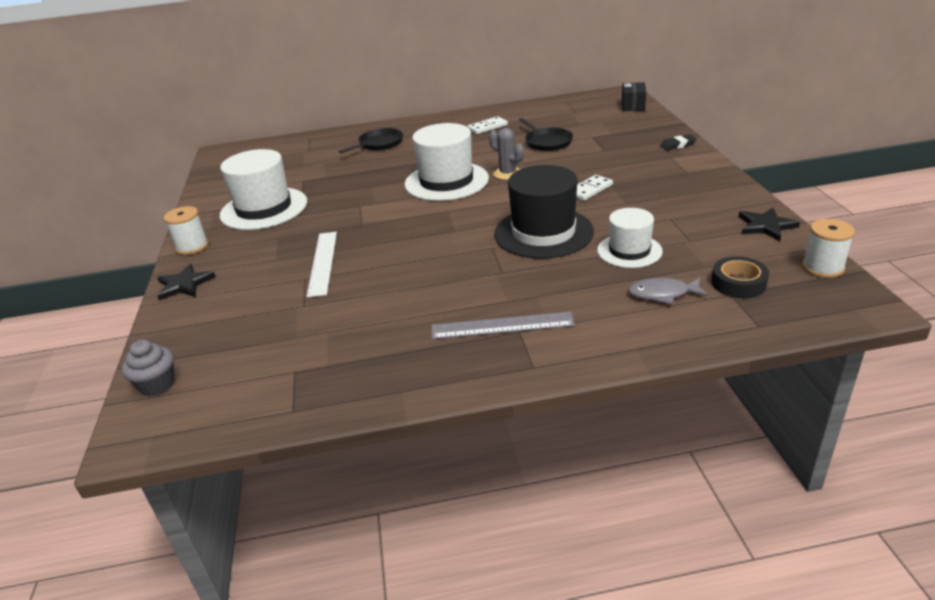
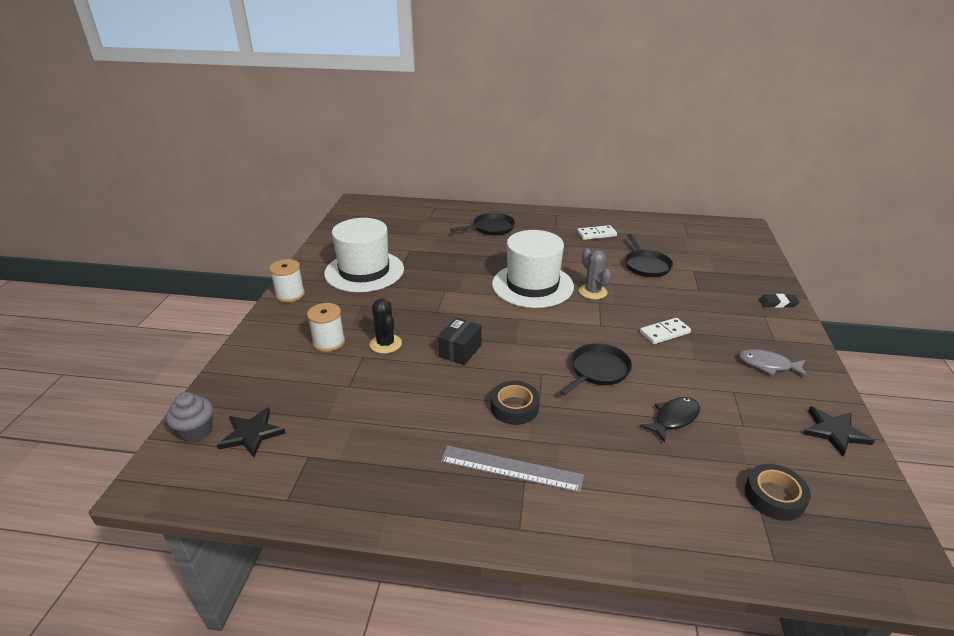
camera: 15 degrees right, 0 degrees up
black star [157,264,216,301] -> black star moved to [217,407,285,457]
white ruler [307,232,337,297] -> black cactus [370,299,402,354]
black hat [494,165,594,259] -> black pan [560,343,632,396]
white hat [597,208,663,268] -> black fish [640,397,700,443]
black box [622,82,646,111] -> black box moved to [438,318,482,365]
grey fish [628,278,709,304] -> grey fish moved to [739,349,808,377]
white spool [802,219,855,278] -> white spool moved to [307,303,345,352]
none -> black tape [491,381,540,425]

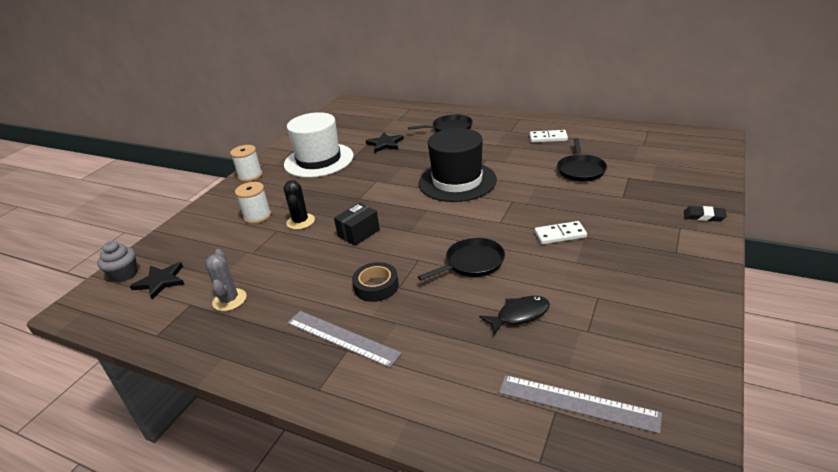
camera: 20 degrees right, 0 degrees up
white hat [492,230,574,308] -> black hat [419,128,497,202]
grey cactus [579,248,611,300] -> grey cactus moved to [205,249,247,311]
grey fish [739,349,808,377] -> none
black tape [745,464,811,521] -> grey ruler [499,375,662,434]
black star [803,406,875,456] -> black star moved to [366,132,404,153]

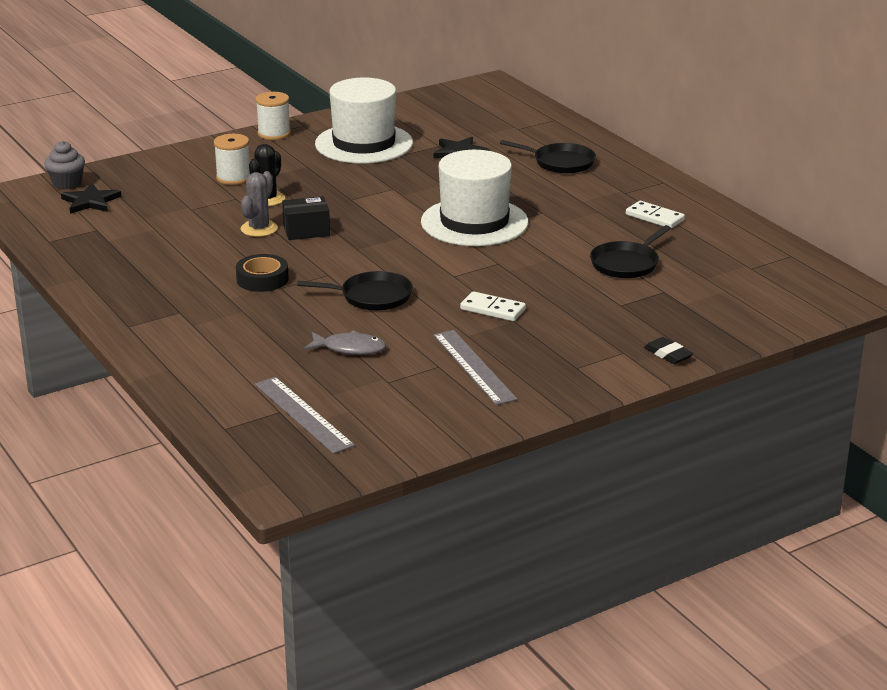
camera: 30 degrees right, 5 degrees down
grey cactus [205,249,247,311] -> grey cactus moved to [241,171,278,237]
grey ruler [287,311,402,368] -> grey ruler moved to [433,330,518,405]
black hat [419,128,497,202] -> white hat [421,150,528,246]
black fish [479,296,550,335] -> grey fish [304,331,386,355]

